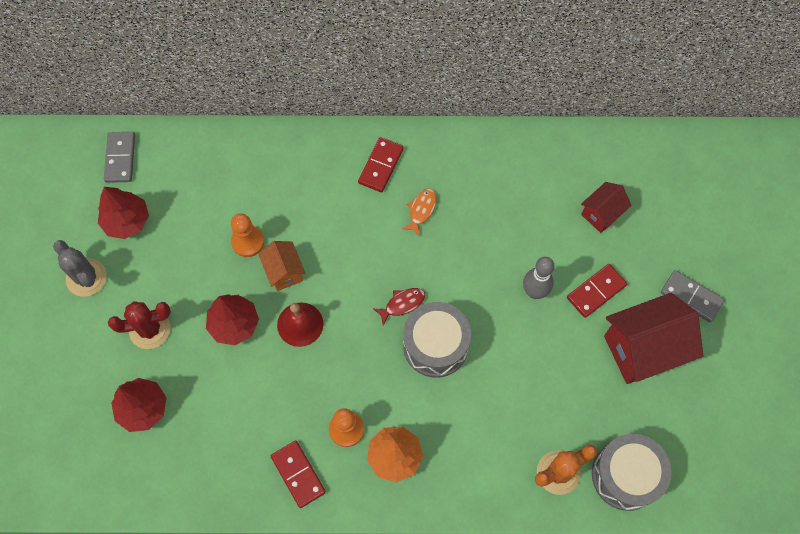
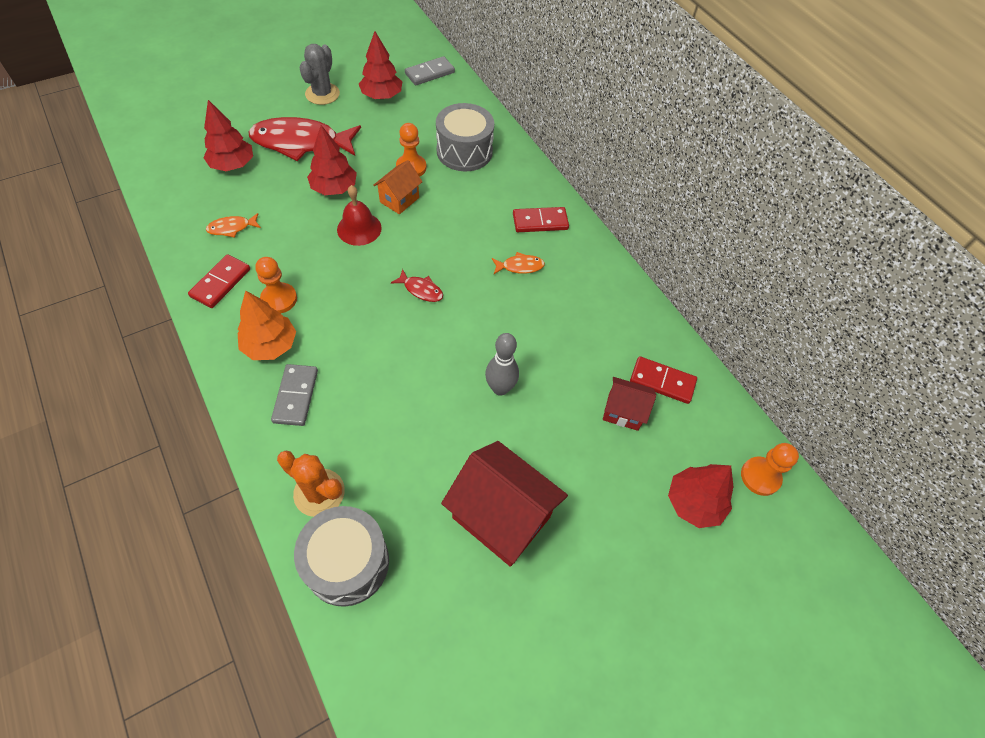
camera: 55 degrees right, 10 degrees down
red cactus [108,301,171,349] -> red fish [249,117,361,161]
grey drum [403,302,471,378] -> grey drum moved to [436,103,494,171]
red domino [567,264,627,318] -> red domino moved to [630,356,697,404]
grey domino [661,270,725,322] -> grey domino moved to [271,364,318,426]
none -> orange fish [206,213,261,238]
none -> red tree [668,464,734,528]
none -> orange pawn [741,443,799,496]

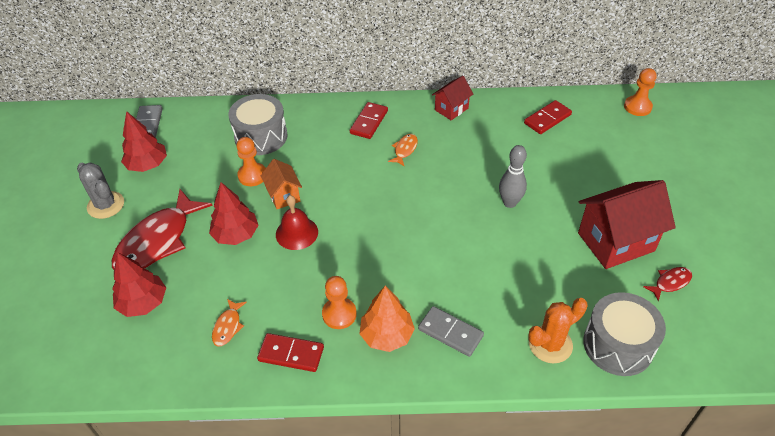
camera: 55 degrees left, 10 degrees down
red domino [188,254,250,308] -> red domino turned 45 degrees counterclockwise [257,333,324,372]
red fish [391,269,443,302] -> red fish moved to [643,267,692,301]
red house [603,377,656,431] -> red house moved to [432,76,473,120]
red tree [668,464,734,528] -> none

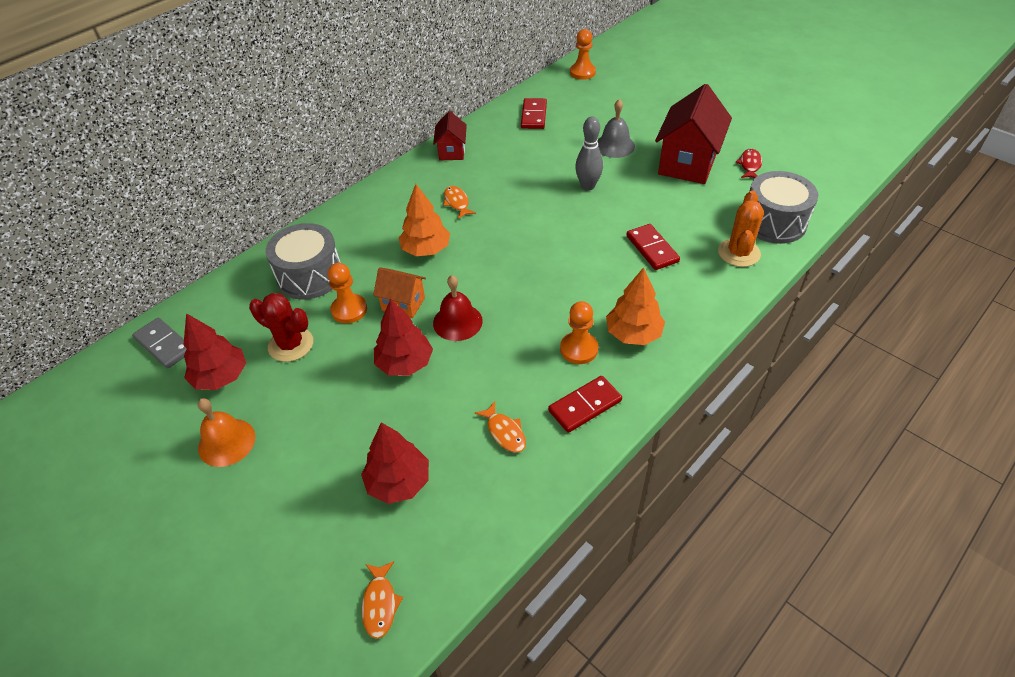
camera: 45 degrees left, 0 degrees up
grey cactus [77,162,124,219] -> orange bell [198,398,256,467]
red fish [112,189,213,270] -> none
red domino [350,102,388,139] -> red domino moved to [627,224,680,270]
grey domino [418,306,484,357] -> none
none -> red cactus [249,293,313,362]
none -> orange fish [361,561,403,639]
none -> orange tree [399,184,450,256]
none -> grey bell [597,99,635,158]

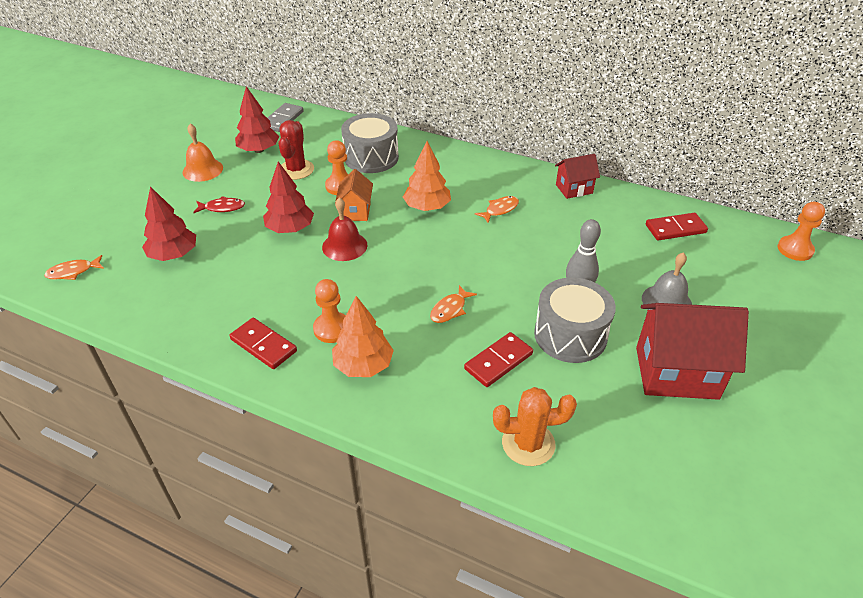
camera: 70 degrees right, 5 degrees down
orange fish [475,401,526,453] -> orange fish moved to [430,285,477,323]
red fish [736,149,762,178] -> red fish moved to [193,196,245,213]
grey drum [749,171,818,244] -> grey drum moved to [534,278,616,363]

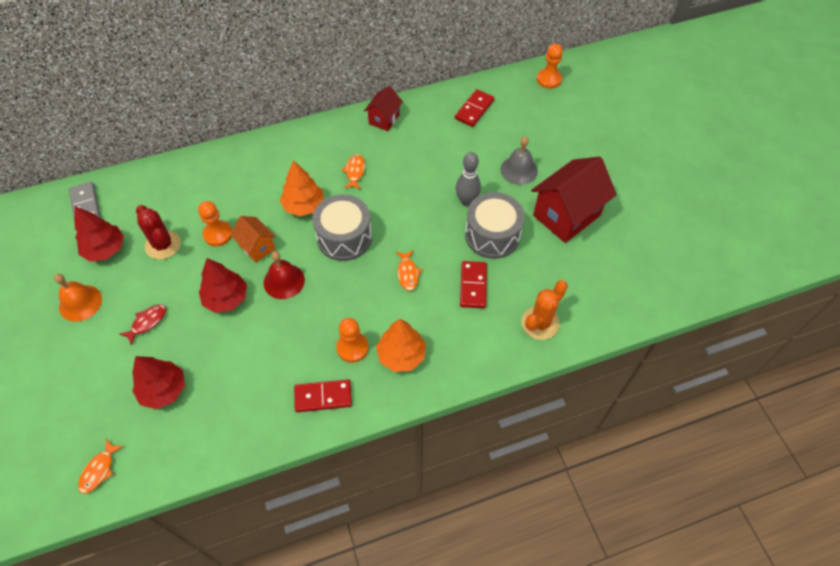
camera: 45 degrees left, 15 degrees up
grey drum [341,113,399,173] -> grey drum moved to [312,194,372,261]

